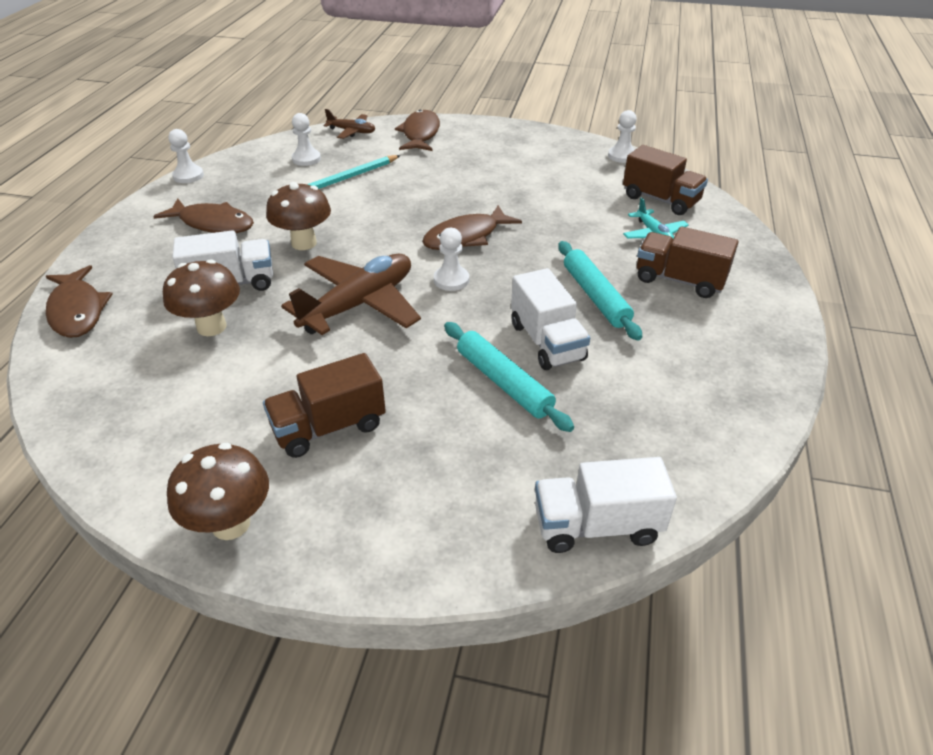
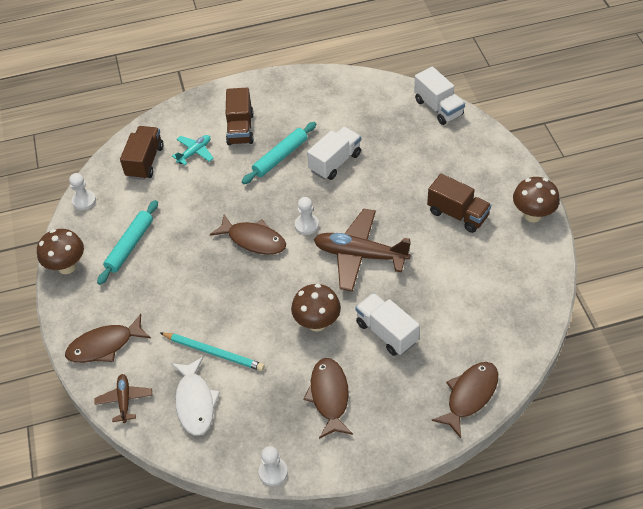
camera: 115 degrees left, 10 degrees up
brown mushroom [163,259,240,336] -> brown mushroom moved to [37,229,84,274]
white pawn [292,113,321,166] -> white fish [171,357,220,436]
turquoise rolling pin [444,322,574,432] -> turquoise rolling pin moved to [97,200,158,285]

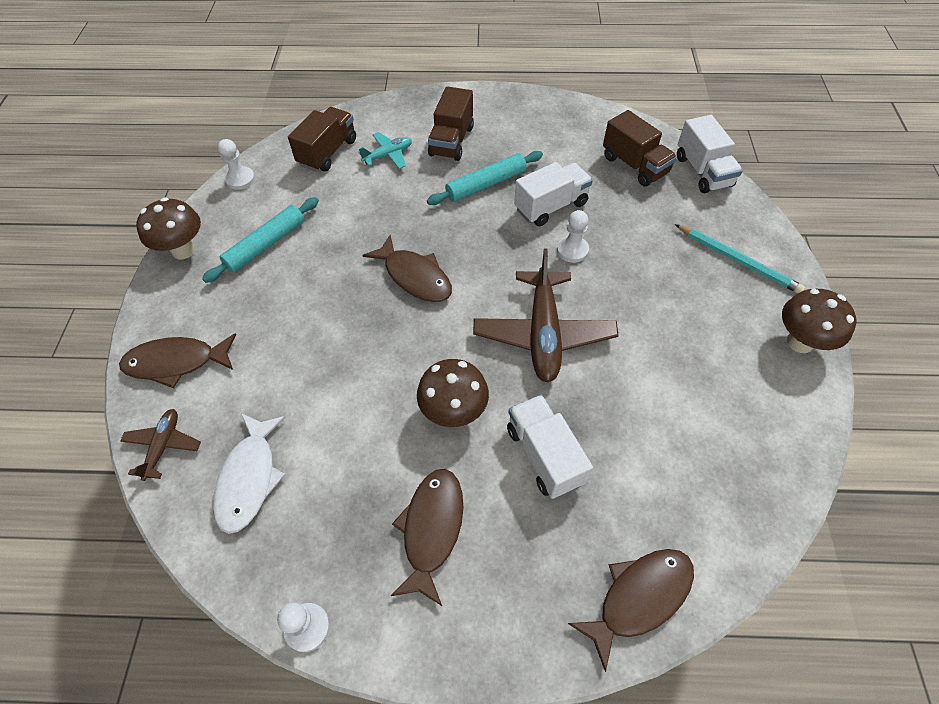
camera: 15 degrees right, 5 degrees up
turquoise pencil [160,333,265,371] -> turquoise pencil moved to [675,224,805,293]
white pawn [295,197,319,235] -> white pawn moved to [557,210,589,263]
brown plane [314,209,411,291] -> brown plane turned 120 degrees counterclockwise [473,249,618,383]
brown truck [427,174,491,233] -> brown truck moved to [603,110,677,186]

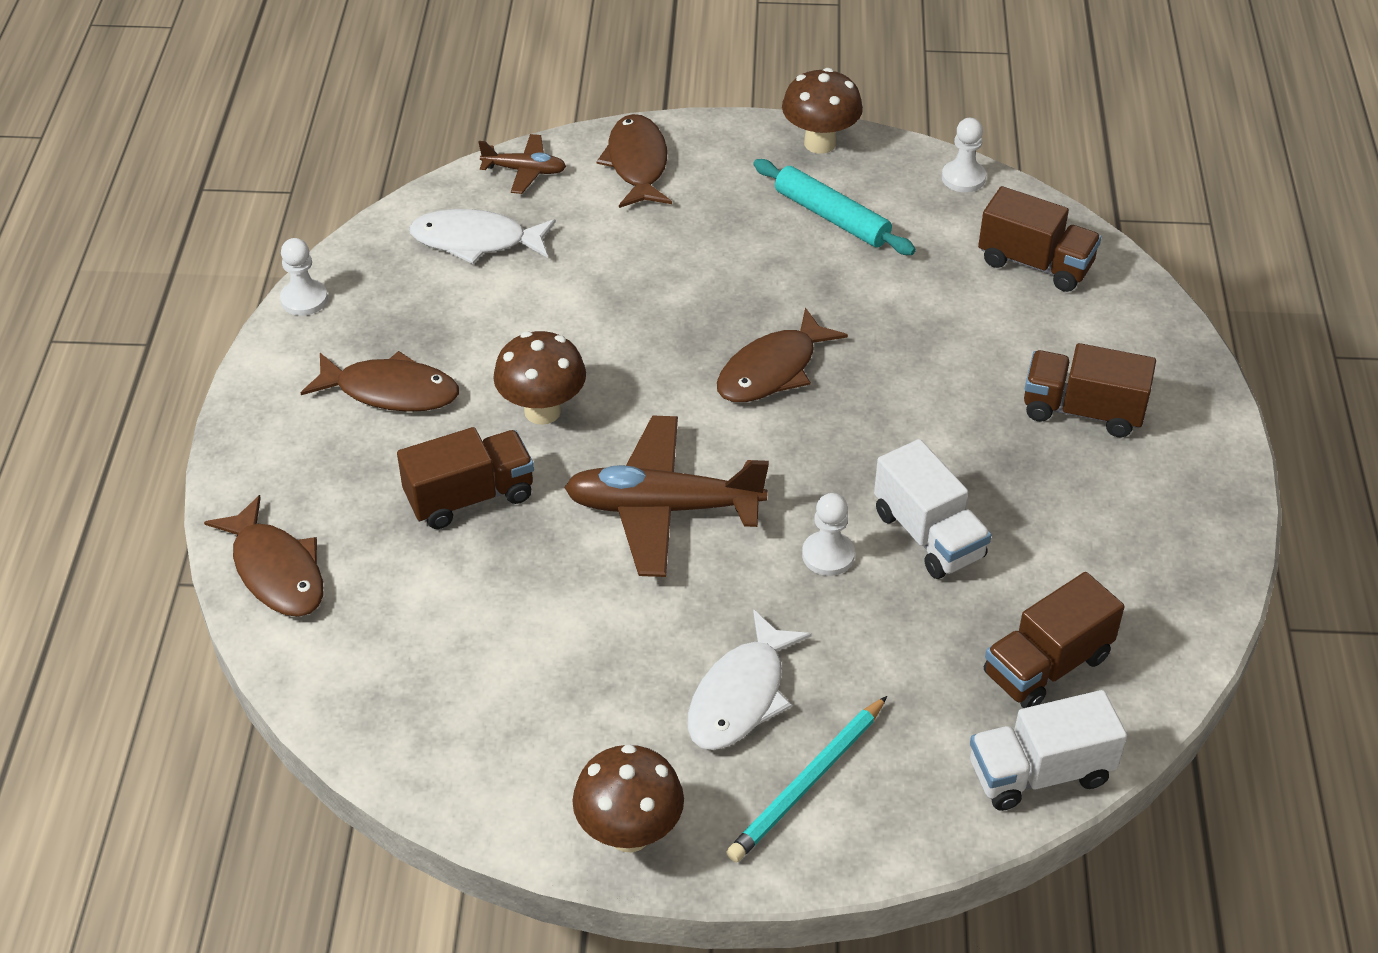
camera: 90 degrees right, 10 degrees down
turquoise plane [358,132,412,169] -> none
turquoise rolling pin [427,151,543,205] -> none
white truck [507,395,593,499] -> brown truck [397,427,534,529]
none -> white fish [688,609,812,750]

